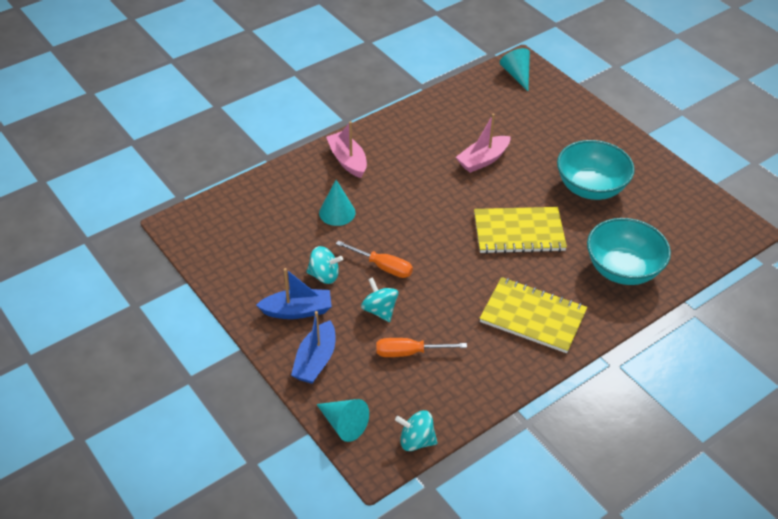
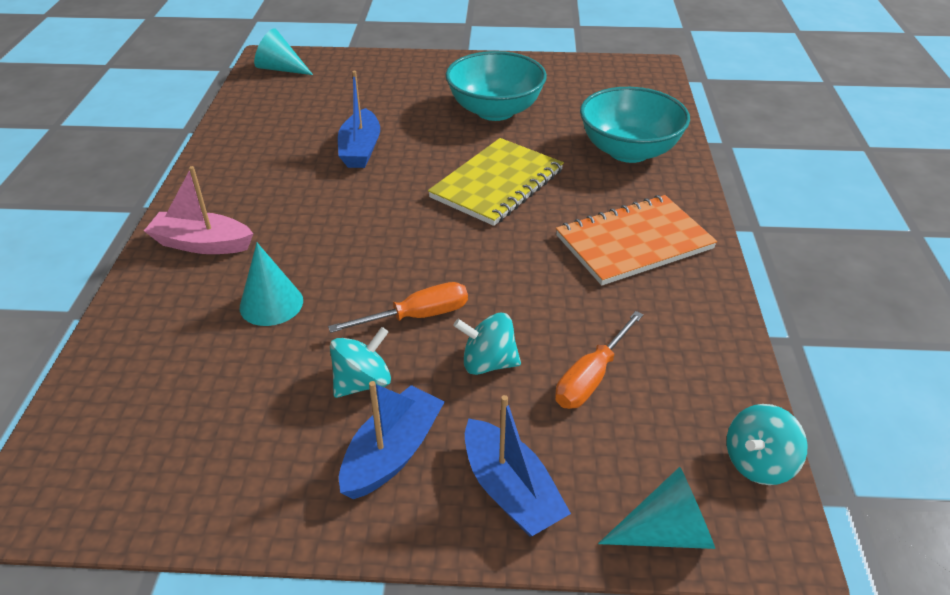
camera: 50 degrees left, 5 degrees down
pink boat [456,113,511,173] -> blue boat [338,71,380,168]
yellow notebook [479,277,587,353] -> orange notebook [556,195,717,285]

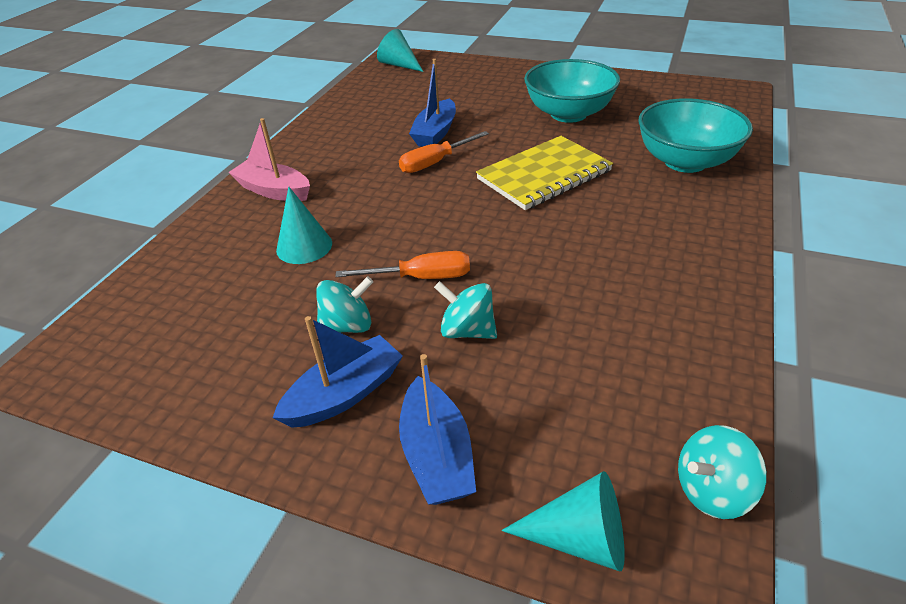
camera: 20 degrees right, 0 degrees up
orange screwdriver [555,311,643,409] -> orange screwdriver moved to [399,131,489,173]
orange notebook [556,195,717,285] -> none

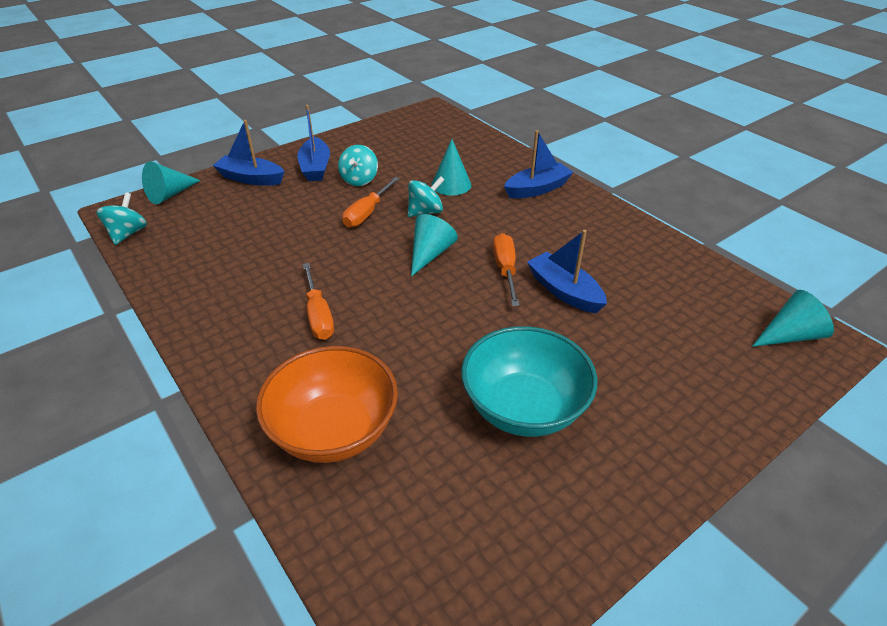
camera: 120 degrees right, 0 degrees up
pink boat [228,118,310,201] -> blue boat [504,130,574,199]
turquoise spinning top [434,281,497,339] -> turquoise spinning top moved to [408,176,444,217]
yellow notebook [476,136,613,210] -> none
turquoise bowl [638,98,753,173] -> orange bowl [256,346,398,463]
none -> orange screwdriver [303,263,334,340]
none -> turquoise cone [411,214,458,277]

